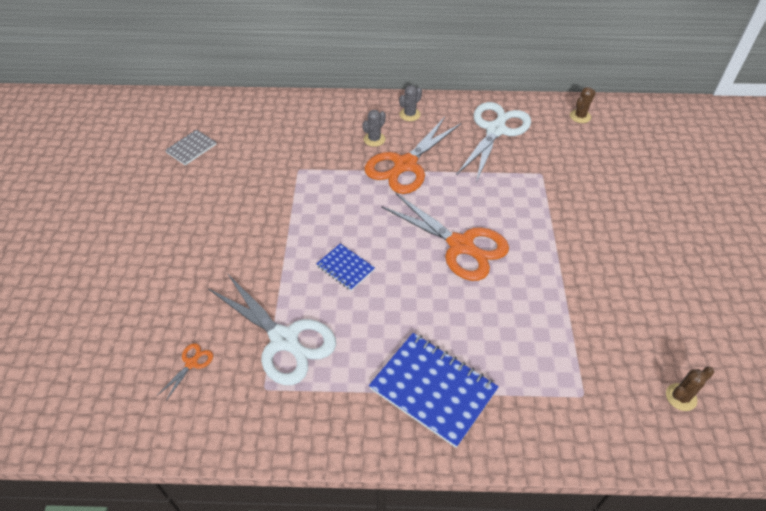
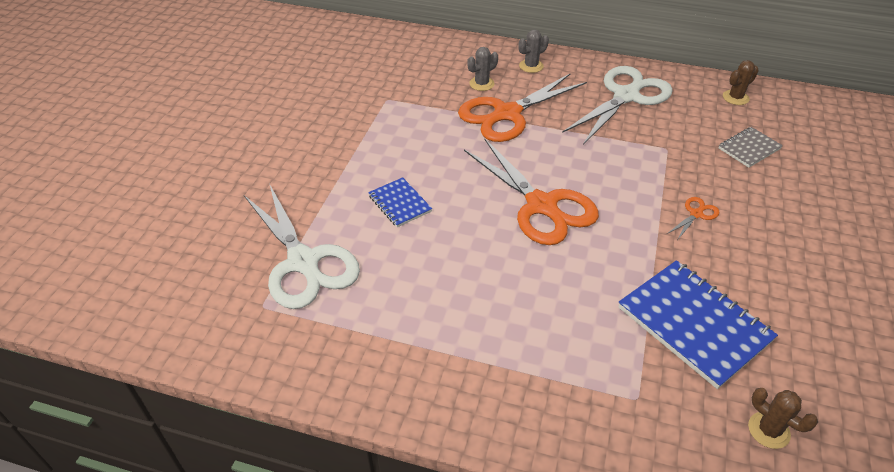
camera: 15 degrees right, 5 degrees down
orange scissors [158,343,213,401] -> orange scissors moved to [667,197,719,240]
grey notebook [165,130,216,165] -> grey notebook moved to [719,127,783,168]
blue notebook [369,333,499,448] -> blue notebook moved to [619,260,778,389]
brown cactus [666,366,714,411] -> brown cactus turned 60 degrees clockwise [748,388,818,449]

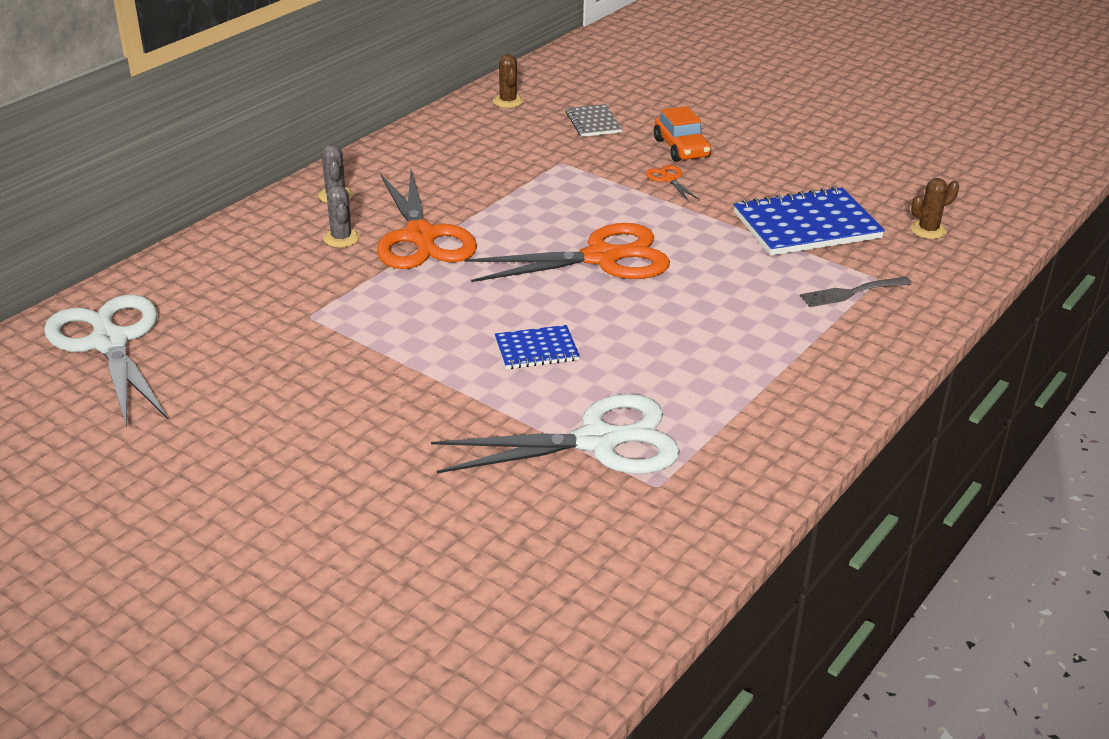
camera: 70 degrees left, 10 degrees down
white scissors [562,66,673,145] -> white scissors moved to [44,295,168,427]
none -> orange car [654,106,711,162]
none -> grey fork [800,277,912,307]

